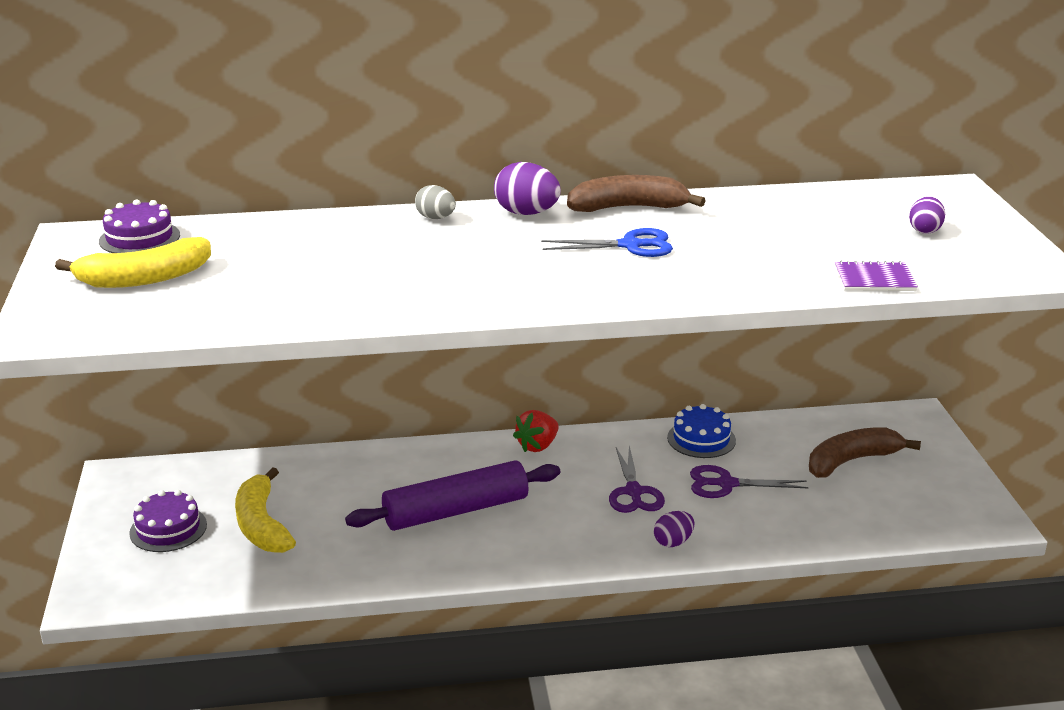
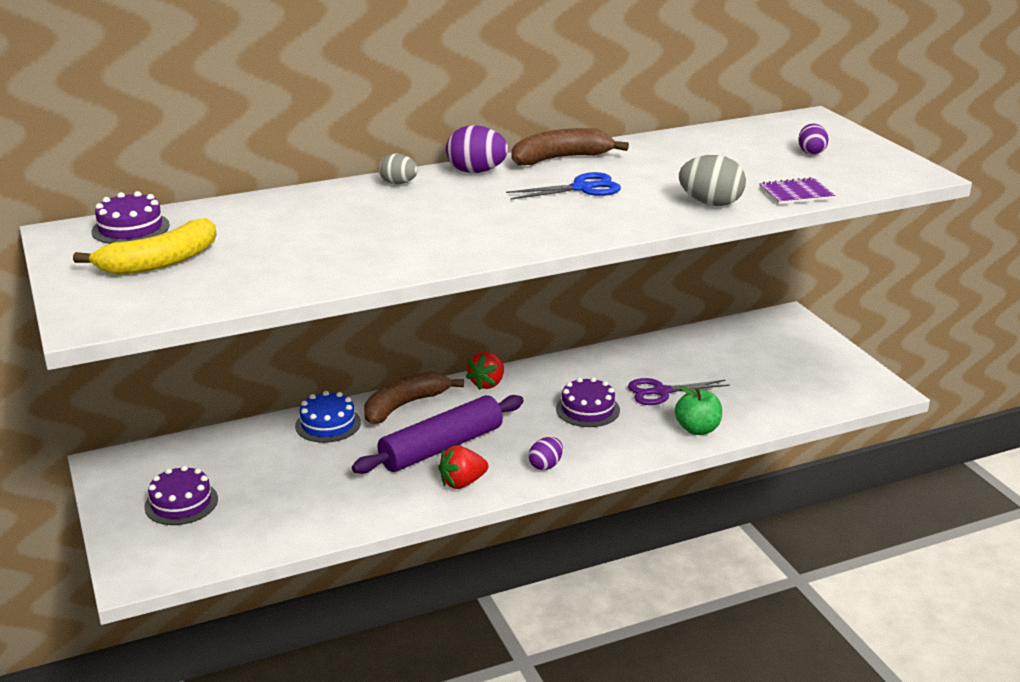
camera: 15 degrees left, 0 degrees up
yellow banana [235,467,296,553] -> none
purple scissors [609,446,665,513] -> purple cake [556,377,620,427]
purple egg [654,511,694,547] -> purple egg moved to [529,437,563,470]
blue cake [667,404,736,458] -> blue cake moved to [295,391,361,443]
brown banana [809,427,921,478] -> brown banana moved to [364,371,464,425]
none -> red strawberry [438,446,488,489]
none -> green apple [675,386,722,435]
none -> grey egg [679,155,746,206]

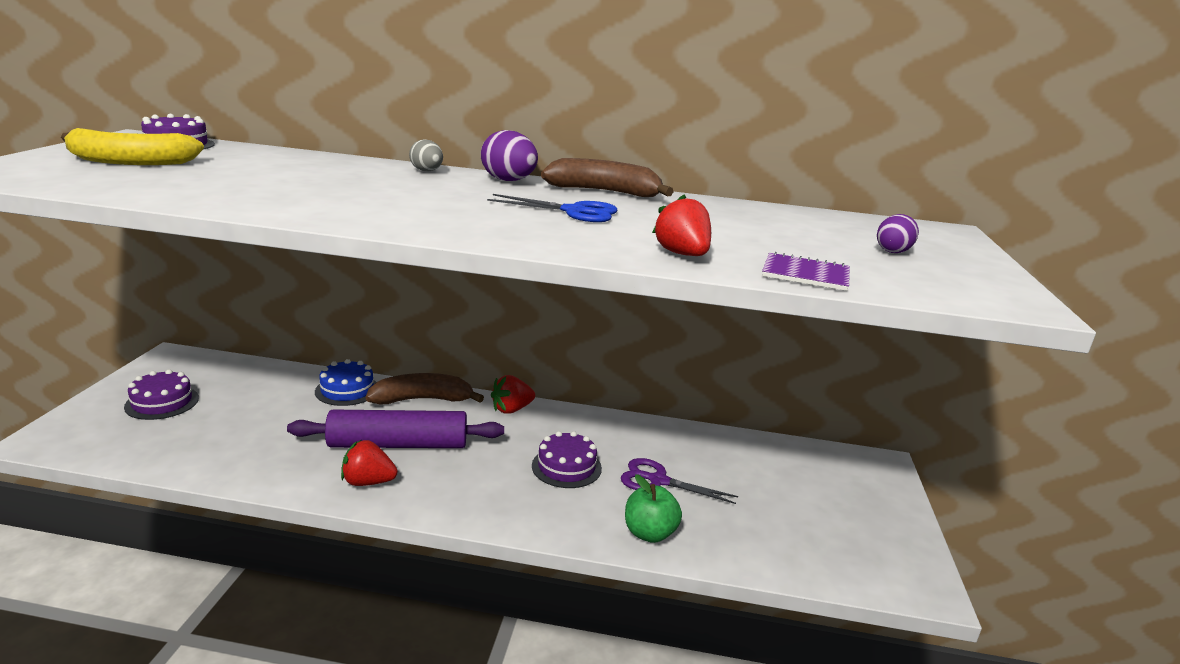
camera: 30 degrees right, 5 degrees down
purple egg [529,437,563,470] -> none
grey egg [679,155,746,206] -> red strawberry [652,194,711,256]

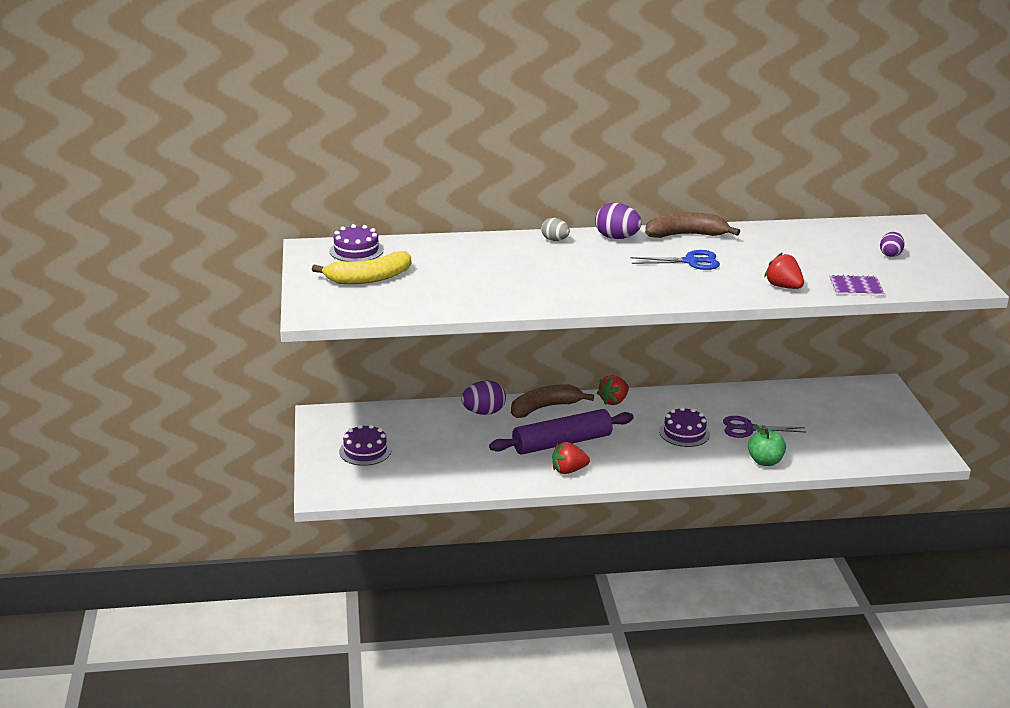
camera: 15 degrees left, 5 degrees up
blue cake [315,359,377,406] -> purple egg [461,380,506,415]

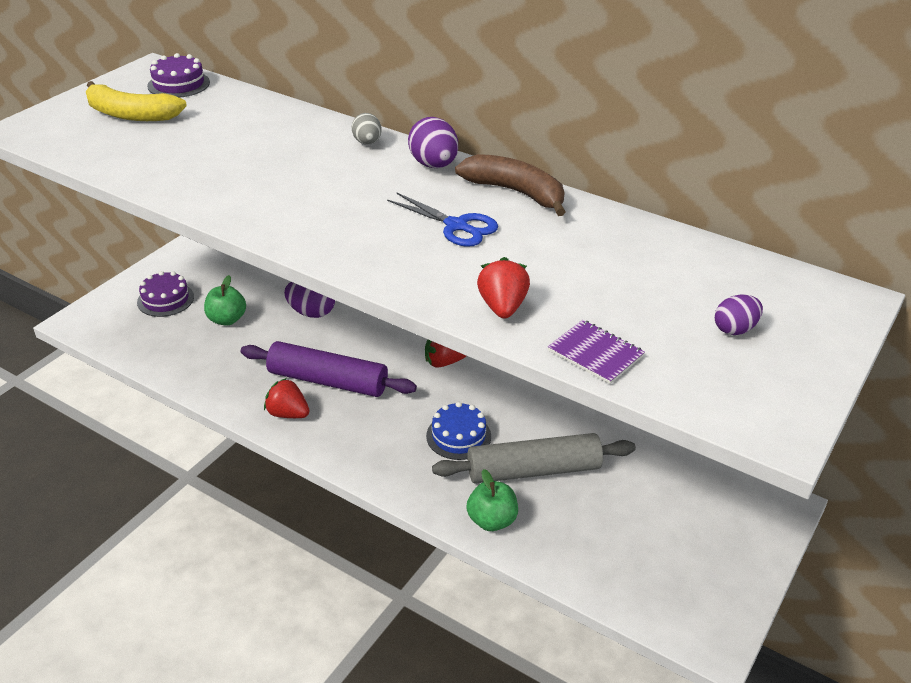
camera: 40 degrees right, 10 degrees up
brown banana [511,385,594,418] -> none
purple cake [659,407,710,447] -> blue cake [426,402,491,460]
purple scissors [723,416,806,438] -> grey rolling pin [432,433,636,484]
none -> green apple [204,275,246,326]

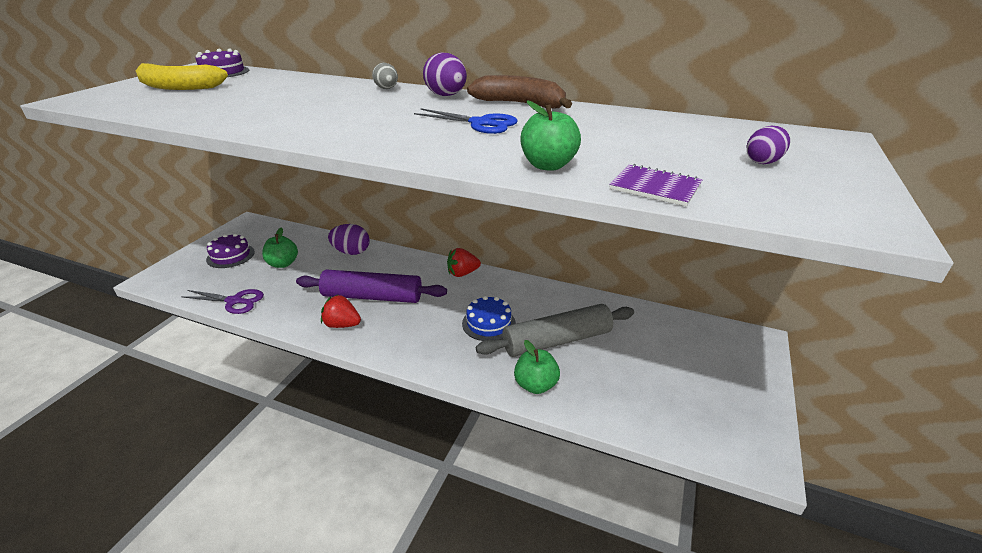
camera: 10 degrees left, 5 degrees down
red strawberry [477,257,530,319] -> green apple [521,100,581,171]
none -> purple scissors [181,289,264,314]

